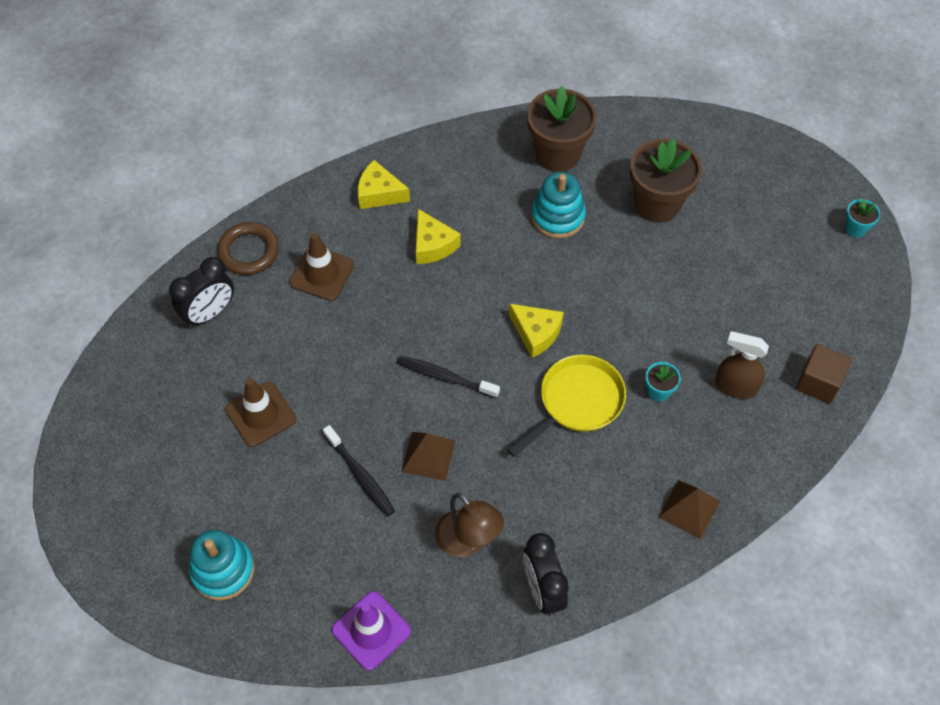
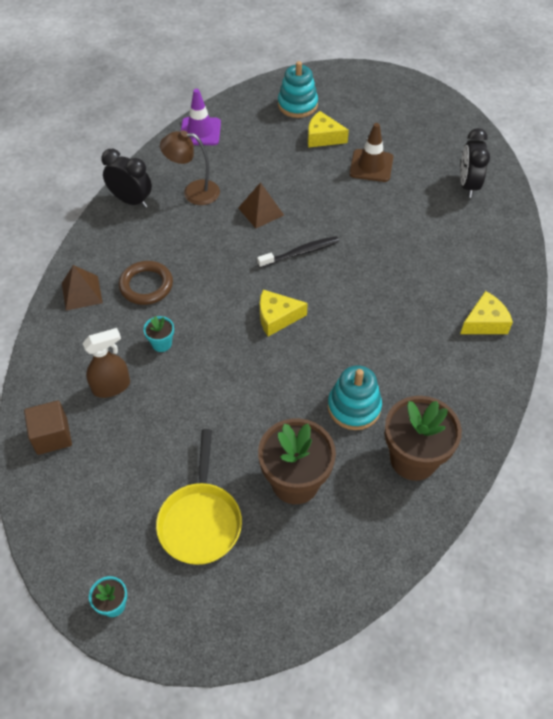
camera: 135 degrees right, 5 degrees down
brown ring [217,222,279,275] -> brown ring moved to [119,261,173,305]
brown traffic cone [289,233,354,301] -> none
black toothbrush [323,425,395,517] -> none
yellow cheese [416,209,461,264] -> yellow cheese moved to [308,111,349,148]
yellow pan [507,355,626,457] -> yellow pan moved to [156,429,242,565]

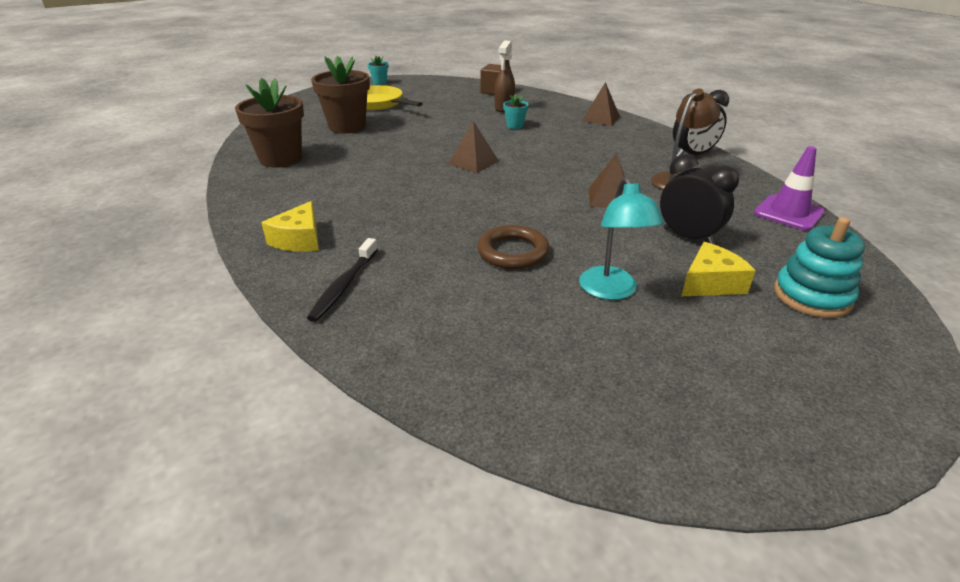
camera: 130 degrees right, 20 degrees down
brown ring [119,261,173,305] -> brown ring moved to [477,225,550,269]
black toothbrush [257,236,339,268] -> black toothbrush moved to [307,238,378,322]
yellow cheese [260,290,308,336] -> brown pyramid [448,121,499,173]
turquoise stacking toy [328,365,382,430] -> none
brown traffic cone [349,123,393,182] -> turquoise lamp [579,177,664,300]
black clock [460,128,490,198] -> black clock moved to [660,154,739,245]

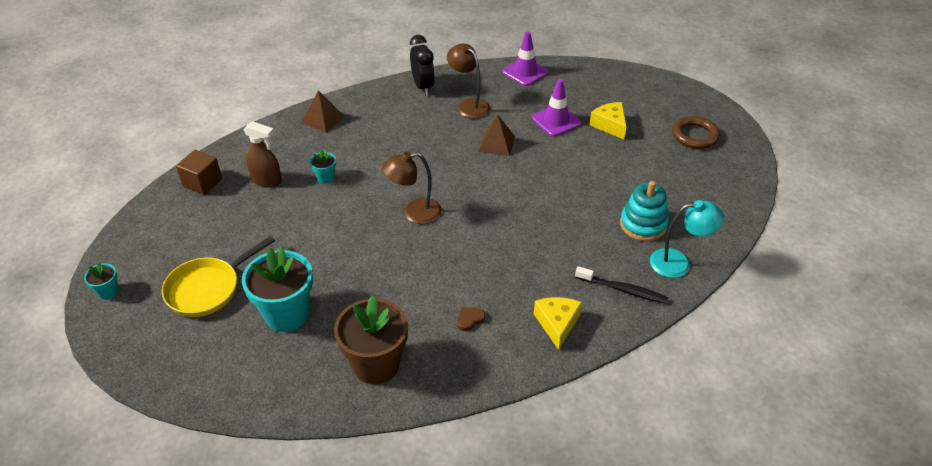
camera: 85 degrees left, 10 degrees up
yellow cheese [261,201,319,252] -> yellow cheese turned 105 degrees counterclockwise [534,297,582,350]
brown flower pot [311,56,370,134] -> turquoise flower pot [242,247,313,332]
brown pyramid [448,121,499,173] -> brown lamp [382,152,442,224]
brown ring [477,225,550,269] -> brown ring moved to [672,116,720,149]
turquoise lamp [579,177,664,300] -> turquoise lamp moved to [650,200,724,278]
black clock [660,154,739,245] -> purple traffic cone [532,79,581,137]
turquoise stacking toy [774,217,865,318] -> turquoise stacking toy moved to [620,181,669,241]
none -> brown heart [457,307,485,331]

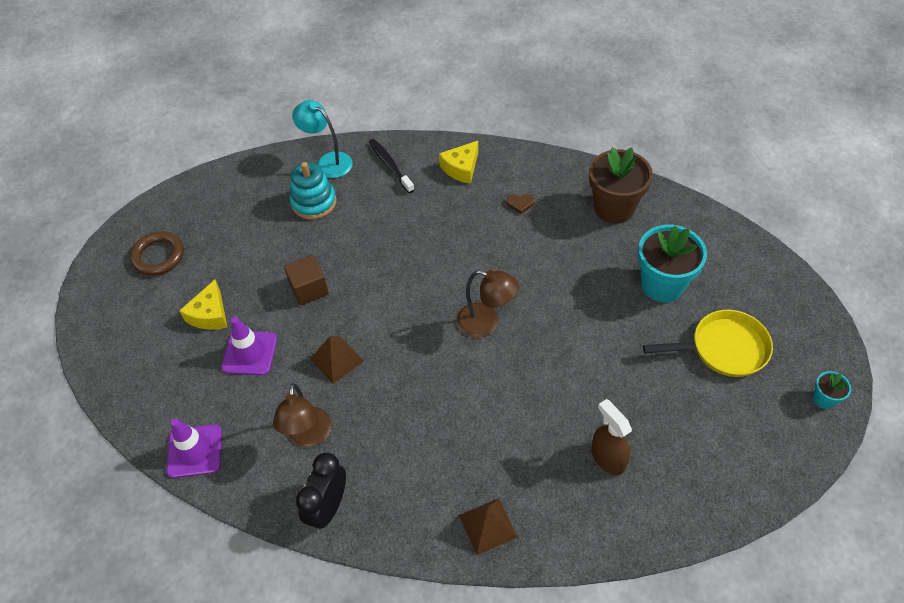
camera: 140 degrees left, 10 degrees up
brown cube [176,150,222,195] -> brown cube moved to [284,255,329,306]
turquoise flower pot [310,150,336,184] -> none

